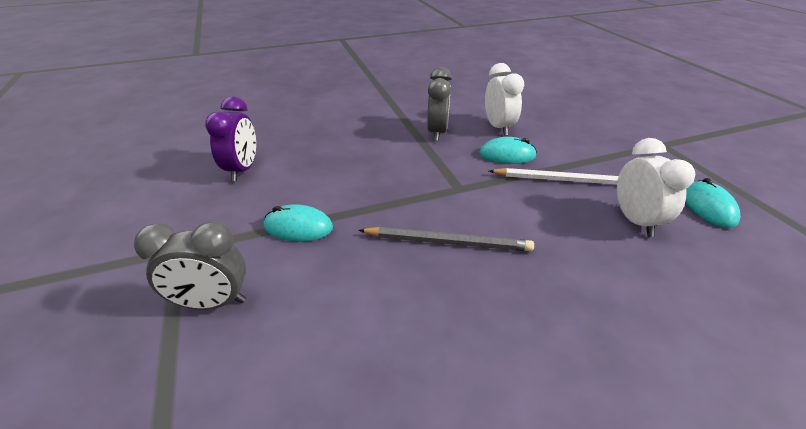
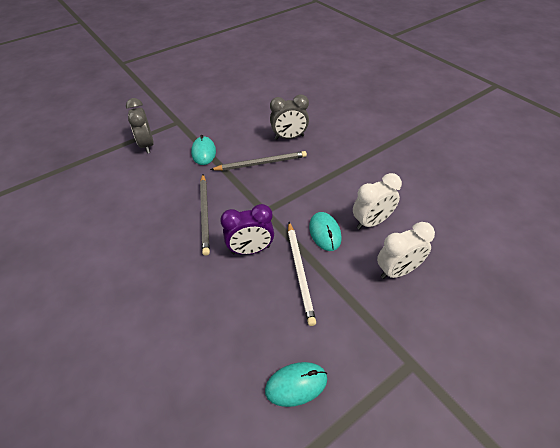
camera: 75 degrees right, 10 degrees up
purple clock [205,97,256,181] -> purple clock moved to [220,204,274,255]
grey clock [427,67,452,141] -> grey clock moved to [270,94,309,140]
white clock [617,138,695,237] -> white clock moved to [377,222,435,279]
none -> grey pencil [210,151,307,171]

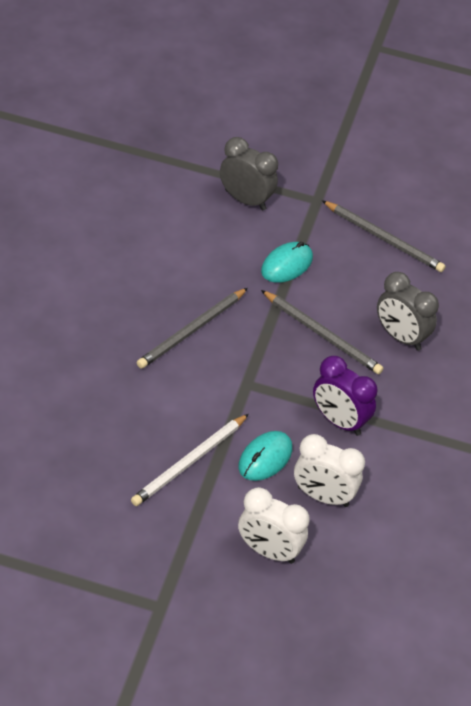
camera: 45 degrees right, 0 degrees up
grey clock [126,98,154,154] -> grey clock turned 90 degrees clockwise [220,137,278,210]
purple clock [220,204,274,255] -> purple clock moved to [313,356,377,436]
turquoise mouse [265,362,327,407] -> none
none -> grey pencil [322,200,446,272]

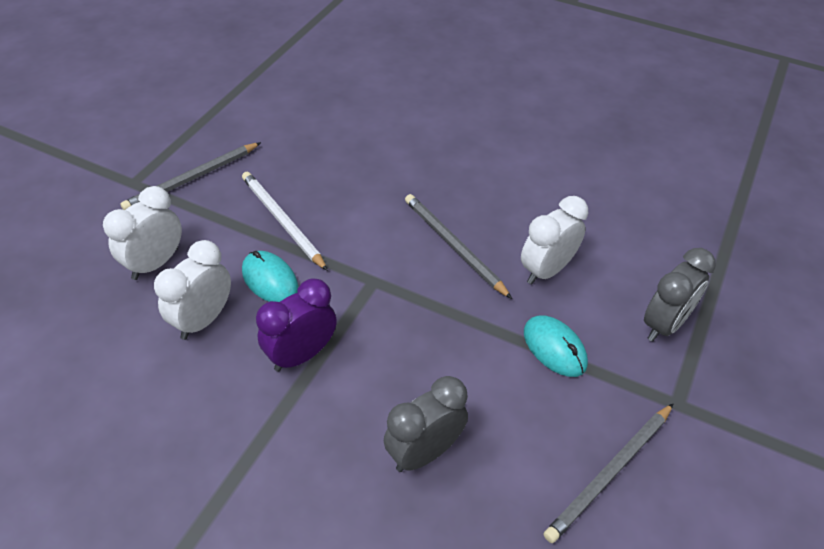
camera: 105 degrees right, 0 degrees up
grey pencil [261,290,384,374] -> grey pencil moved to [120,142,261,210]
none -> white clock [521,196,588,284]

